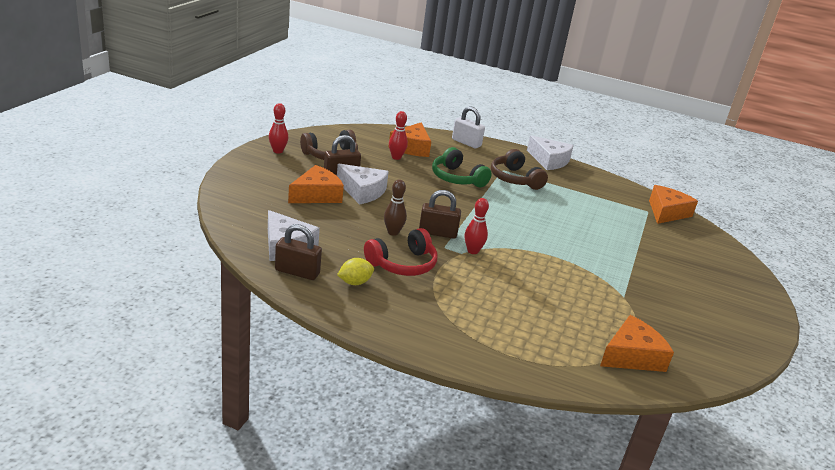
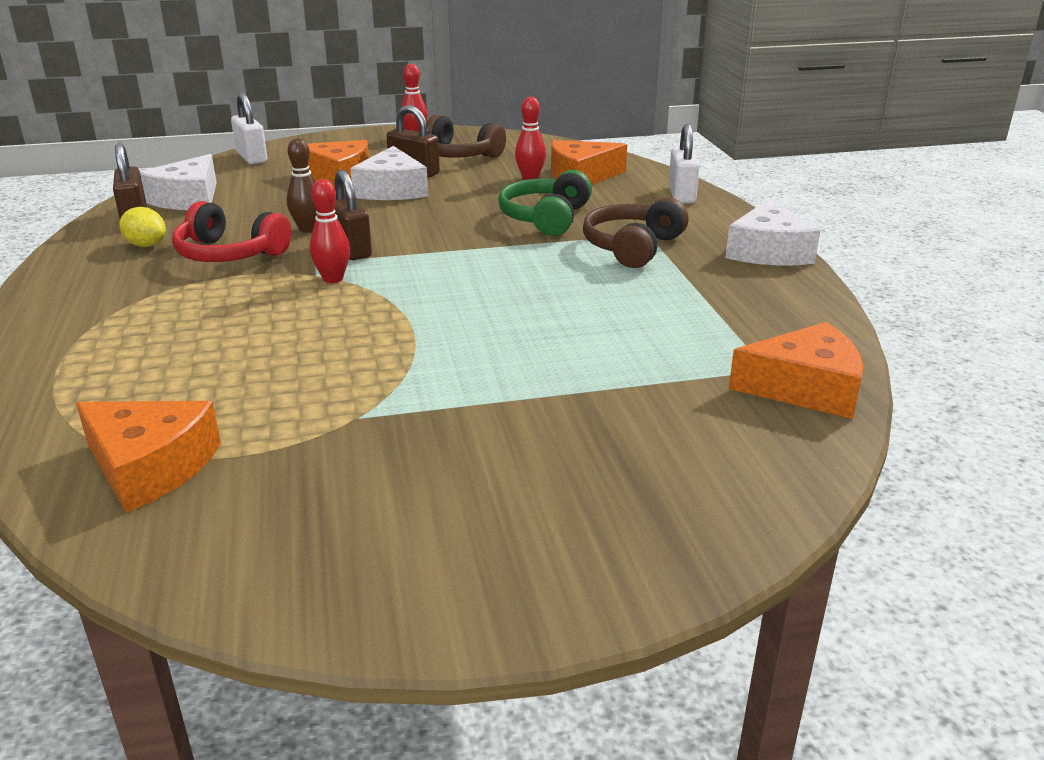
camera: 60 degrees right, 0 degrees up
none -> white padlock [231,93,267,164]

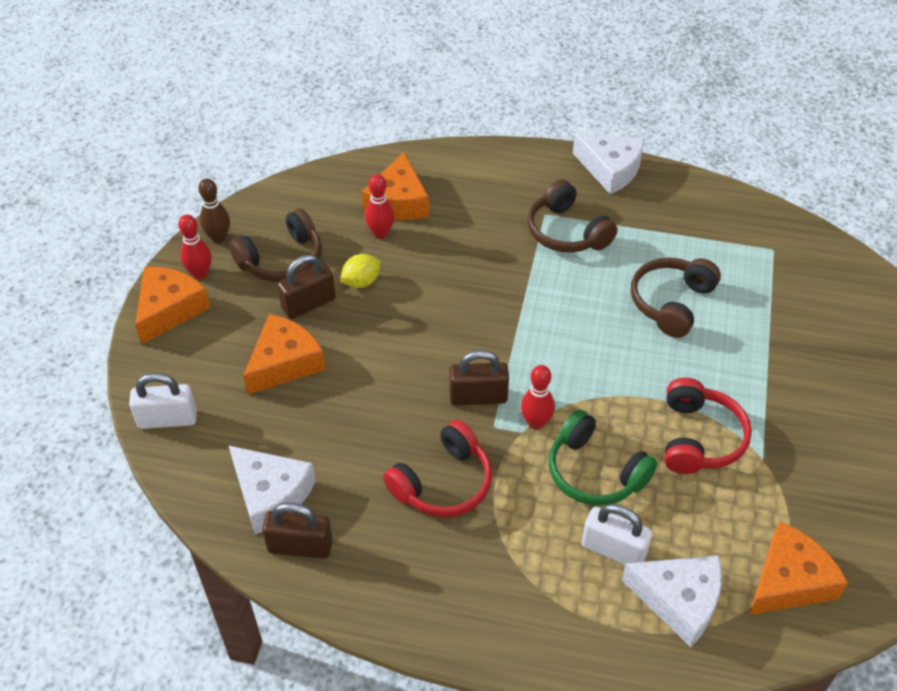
camera: 65 degrees left, 20 degrees up
yellow lemon [119,207,166,247] -> yellow lemon moved to [340,254,381,288]
brown bowling pin [287,138,317,233] -> brown bowling pin moved to [198,178,230,243]
white cheese [350,146,428,200] -> white cheese moved to [622,555,722,647]
green headphones [498,170,592,236] -> green headphones moved to [549,410,658,506]
white padlock [669,124,700,203] -> white padlock moved to [582,504,652,565]
orange cheese [729,322,864,419] -> orange cheese moved to [135,266,211,344]
none -> brown headphones [631,257,721,338]
none -> red headphones [664,378,752,474]

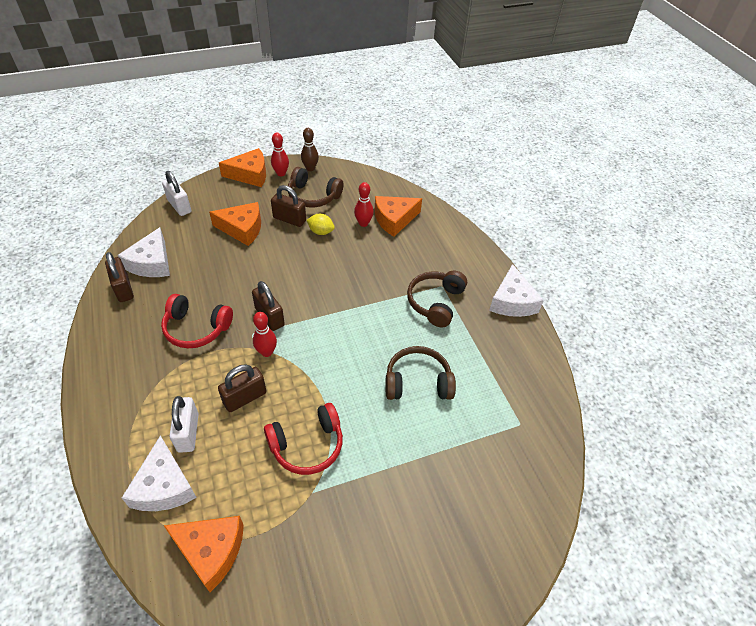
camera: 55 degrees right, 0 degrees up
green headphones [549,410,658,506] -> brown padlock [218,364,266,412]

